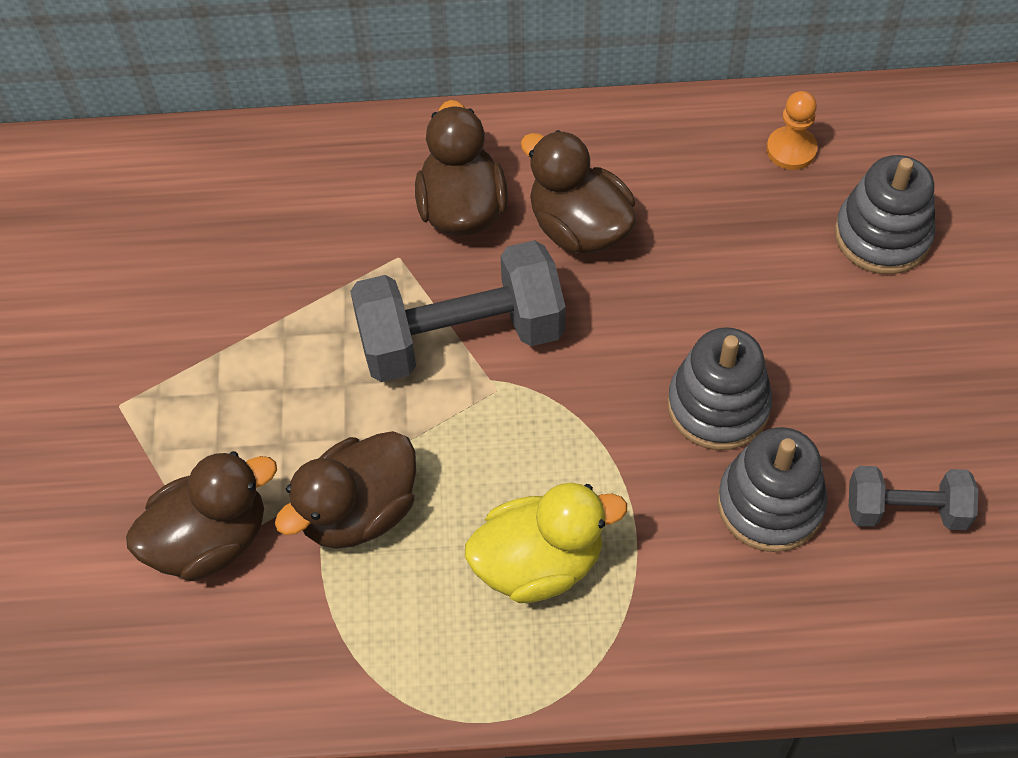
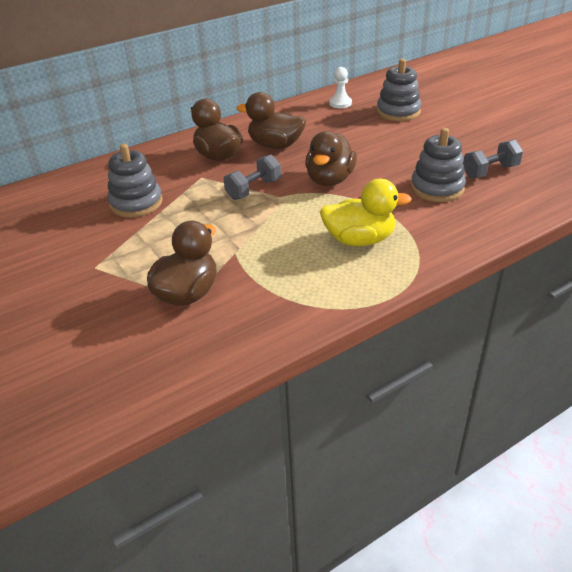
camera: 30 degrees left, 20 degrees down
brown duck [275,431,416,549] -> brown duck moved to [305,131,357,186]
grey dumbbell [350,240,566,382] -> grey dumbbell [224,155,281,200], size x0.55
yellow duck [465,483,627,603] -> yellow duck turned 45 degrees clockwise [320,179,412,246]
grey stacking toy [667,327,772,450] -> grey stacking toy moved to [107,144,163,218]
orange pawn [766,91,818,170] -> white pawn [329,67,352,108]

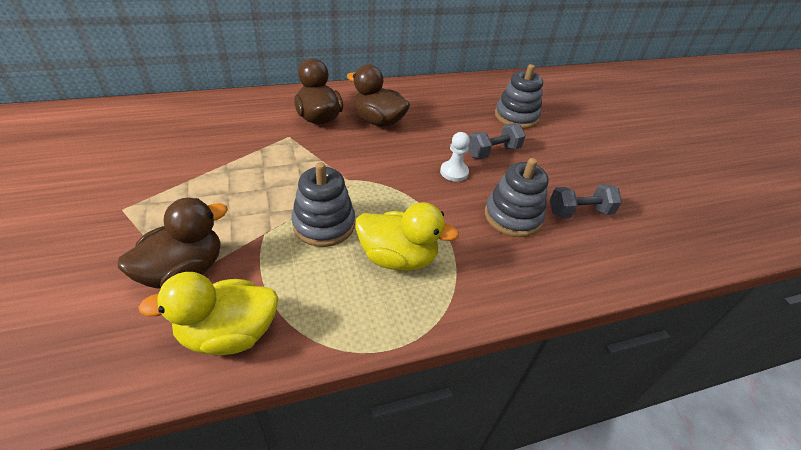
camera: 10 degrees right, 5 degrees up
grey stacking toy [107,144,163,218] -> grey stacking toy moved to [291,162,355,247]
grey dumbbell [224,155,281,200] -> grey dumbbell moved to [468,124,526,159]
brown duck [305,131,357,186] -> none
white pawn [329,67,352,108] -> white pawn moved to [440,132,470,182]
none -> yellow duck [138,272,279,355]

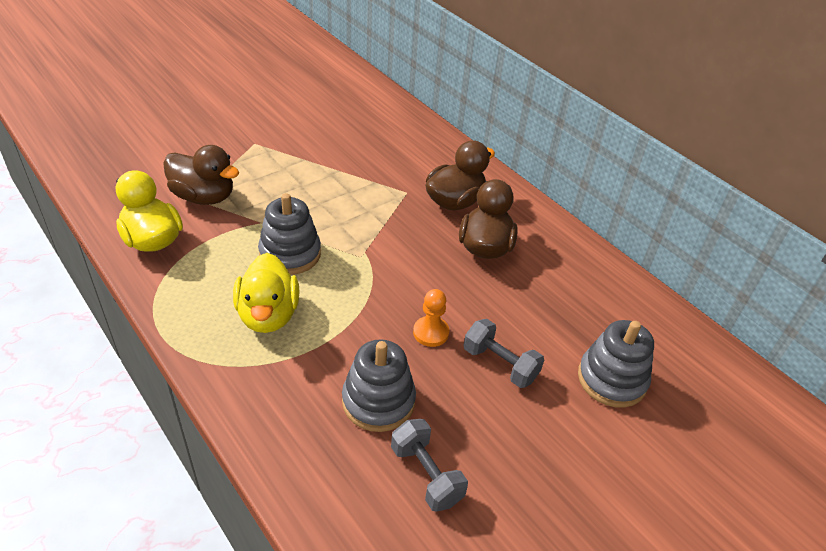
camera: 70 degrees right, 0 degrees up
white pawn [440,132,470,182] -> orange pawn [413,289,449,347]

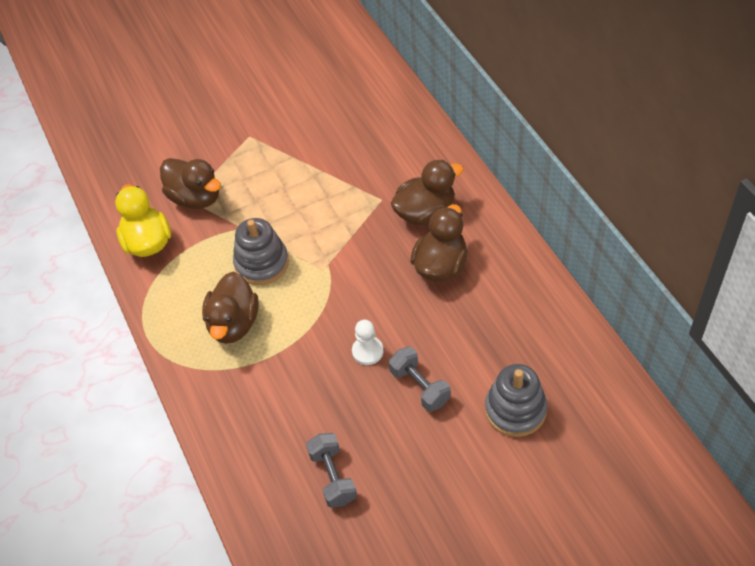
camera: 20 degrees right, 10 degrees up
yellow duck [233,253,300,333] -> brown duck [202,272,259,344]
grey stacking toy [342,339,416,432] -> none
orange pawn [413,289,449,347] -> white pawn [352,320,383,365]

